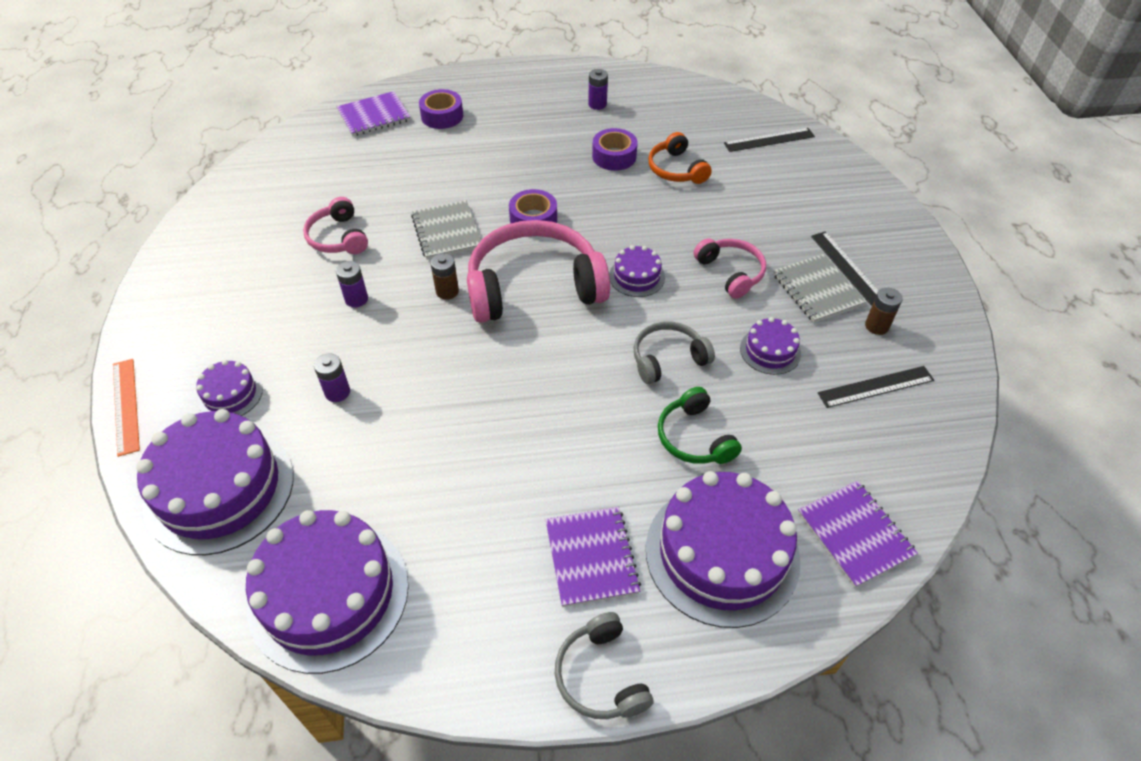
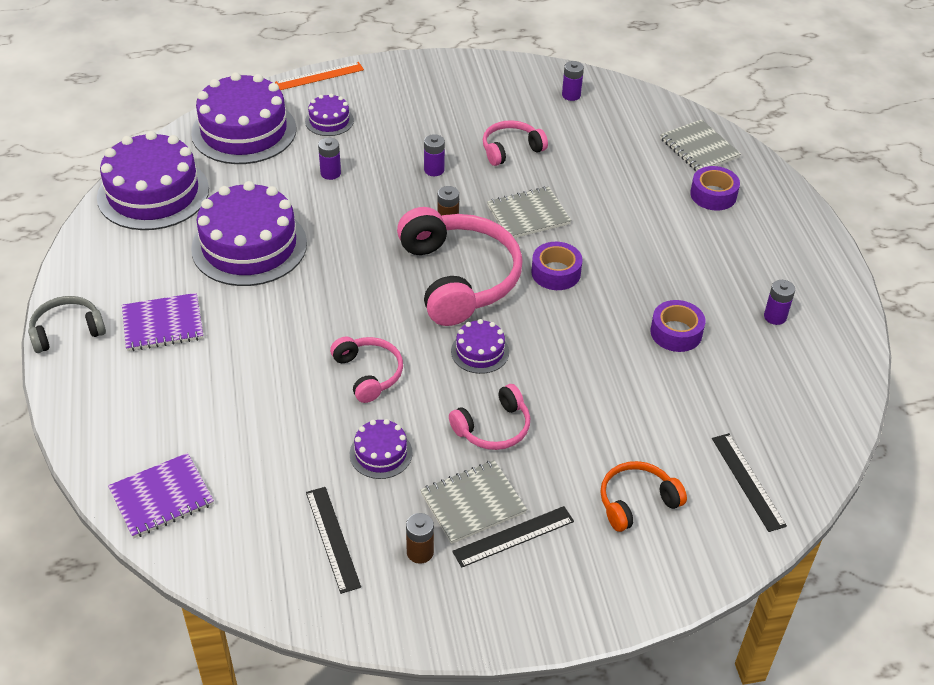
camera: 85 degrees right, 5 degrees down
purple notebook [337,91,411,136] -> grey notebook [660,119,741,171]
grey headphones [634,322,715,384] -> pink headphones [330,337,403,403]
purple cake [646,471,801,628] -> purple cake moved to [191,181,307,286]
orange headphones [648,132,712,184] -> orange headphones moved to [600,461,687,532]
green headphones [658,387,742,464] -> none
none -> purple battery [562,61,584,101]

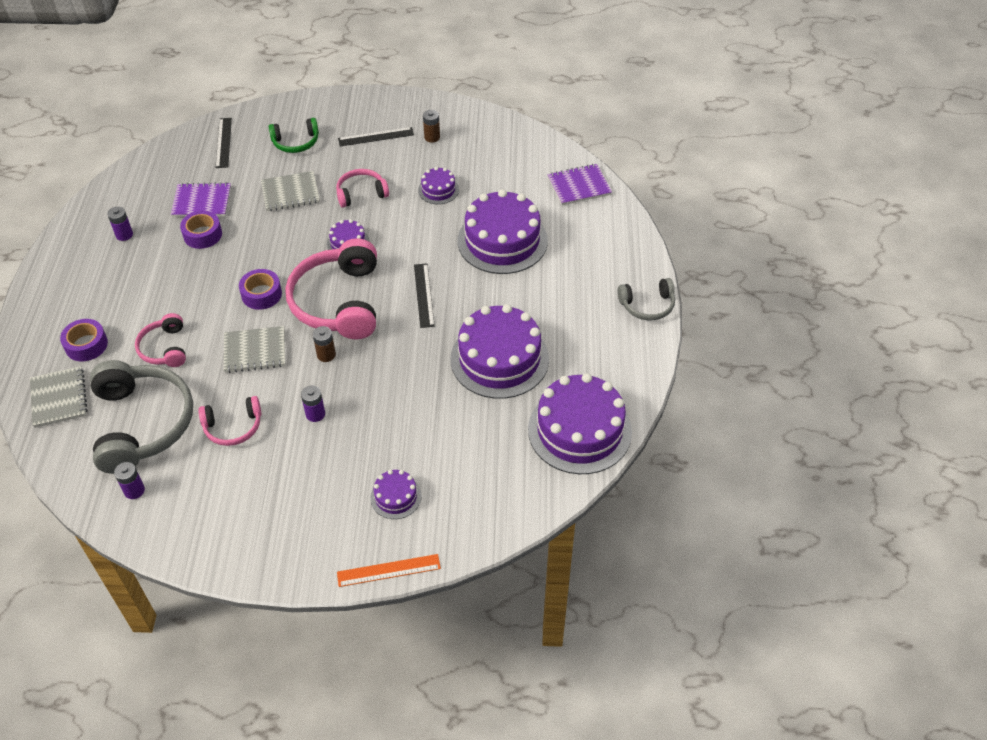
camera: 165 degrees left, 5 degrees up
purple notebook [122,293,203,351] -> purple notebook moved to [171,182,231,217]
purple cake [191,72,296,164] -> purple cake moved to [457,189,548,274]
black ruler [306,487,361,594] -> black ruler moved to [414,263,435,328]
purple battery [318,138,341,180] -> none
pink headphones [330,337,403,403] -> pink headphones moved to [135,313,186,367]
grey notebook [420,460,527,544] -> grey notebook moved to [261,171,320,211]
orange headphones [600,461,687,532] -> green headphones [269,118,319,153]
none -> grey headphones [90,360,193,474]

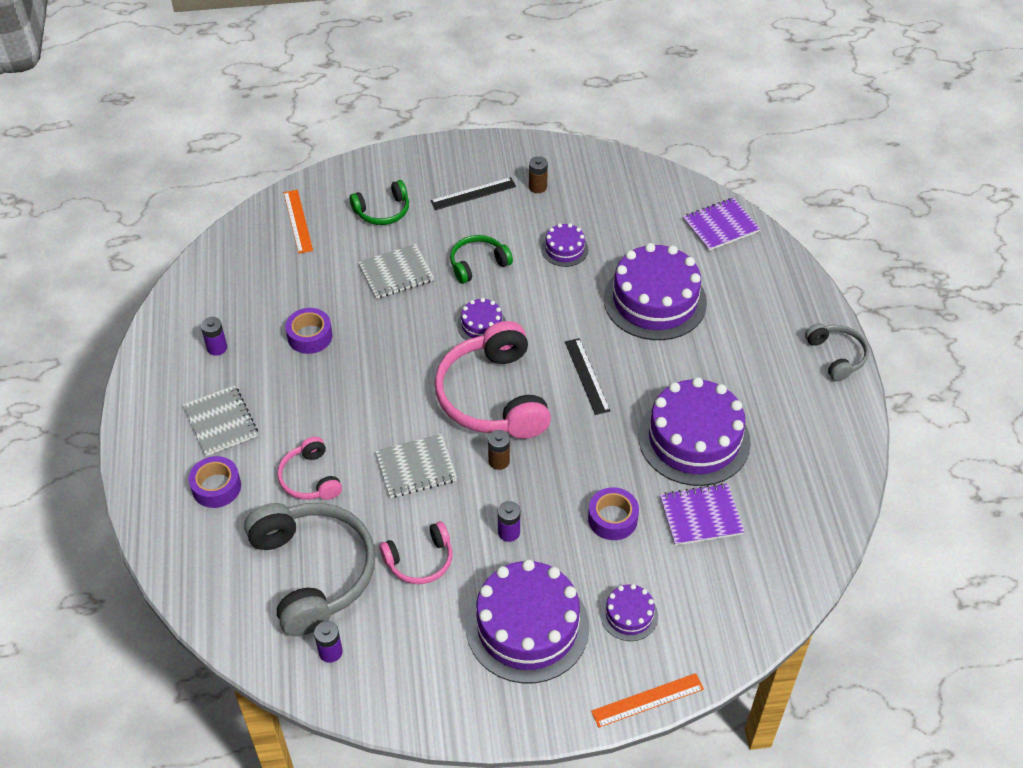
camera: 10 degrees left, 0 degrees up
grey notebook [30,366,87,428] -> grey notebook moved to [183,385,258,456]
purple notebook [171,182,231,217] -> purple notebook moved to [660,483,744,546]
black ruler [215,118,232,168] -> orange ruler [284,190,313,254]
purple tape [239,269,282,310] -> purple tape moved to [588,487,639,540]
pink headphones [336,169,389,208] -> green headphones [450,235,513,284]
purple cake [528,373,632,474] -> purple cake moved to [466,559,589,683]
grey headphones [618,278,675,321] -> grey headphones turned 90 degrees counterclockwise [805,323,869,381]

